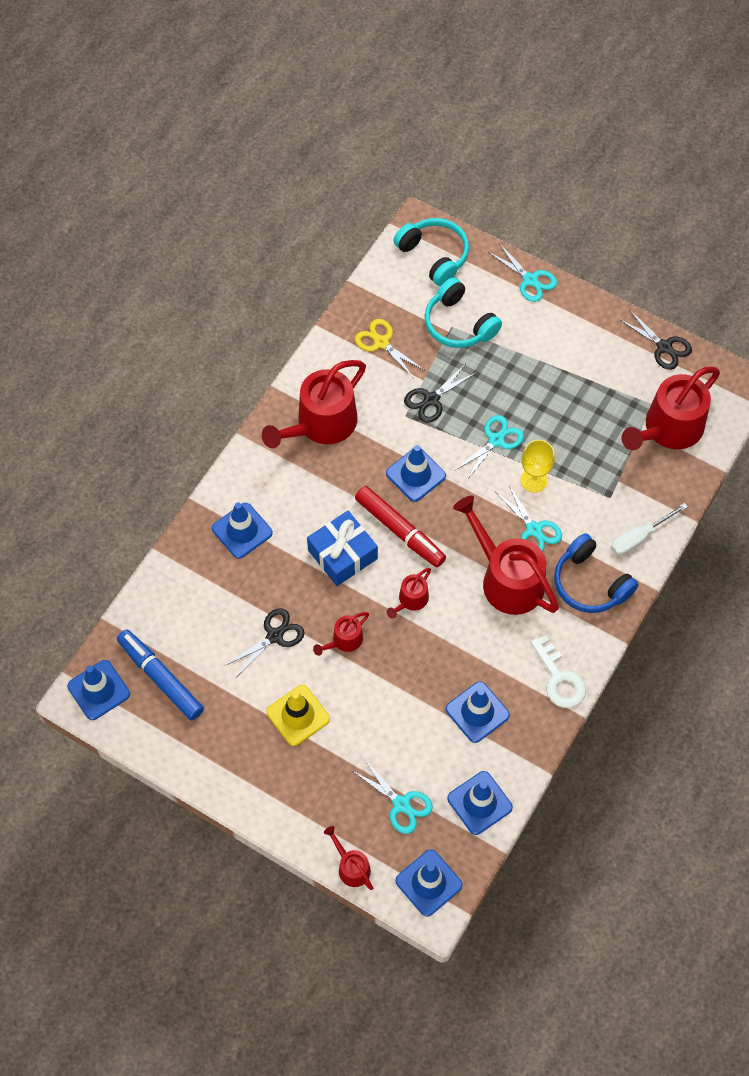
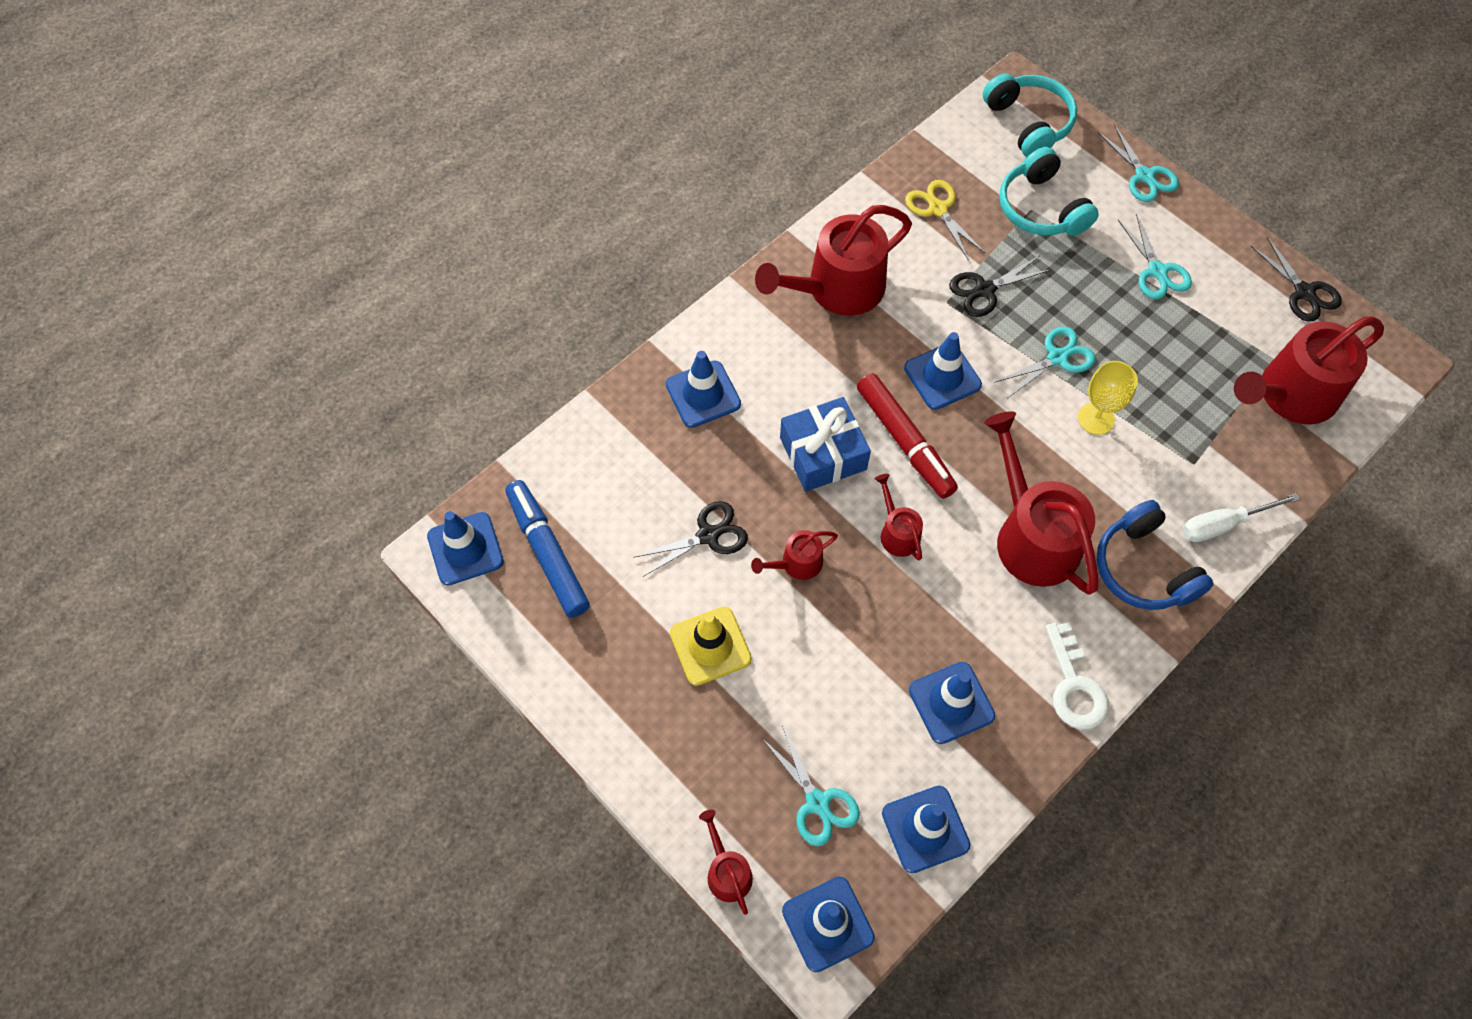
camera: 15 degrees right, 0 degrees up
red watering can [387,568,431,618] -> red watering can turned 105 degrees clockwise [875,474,923,560]
turquoise scissors [496,483,562,552] -> turquoise scissors moved to [1118,214,1192,299]

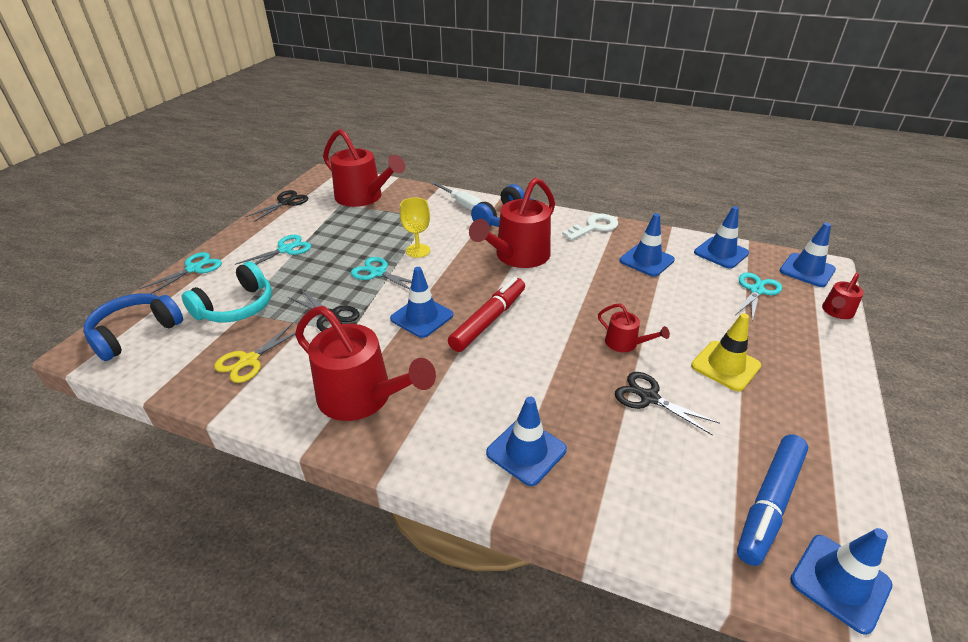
camera: 115 degrees left, 25 degrees down
blue gift [780,397,871,492] -> none
red watering can [875,474,923,560] -> none
turquoise headphones [983,73,1077,157] -> blue headphones [84,293,183,361]

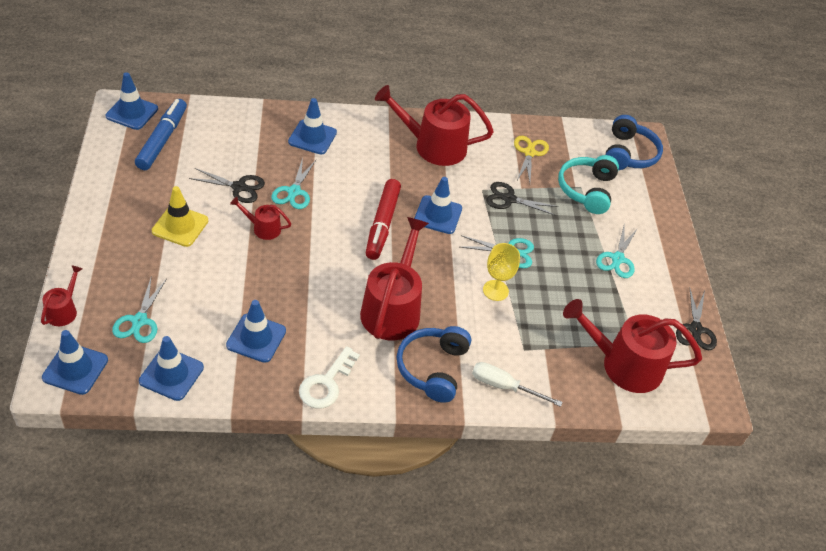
camera: 150 degrees right, 10 degrees up
turquoise scissors [139,252,222,294] -> turquoise scissors moved to [271,158,316,209]

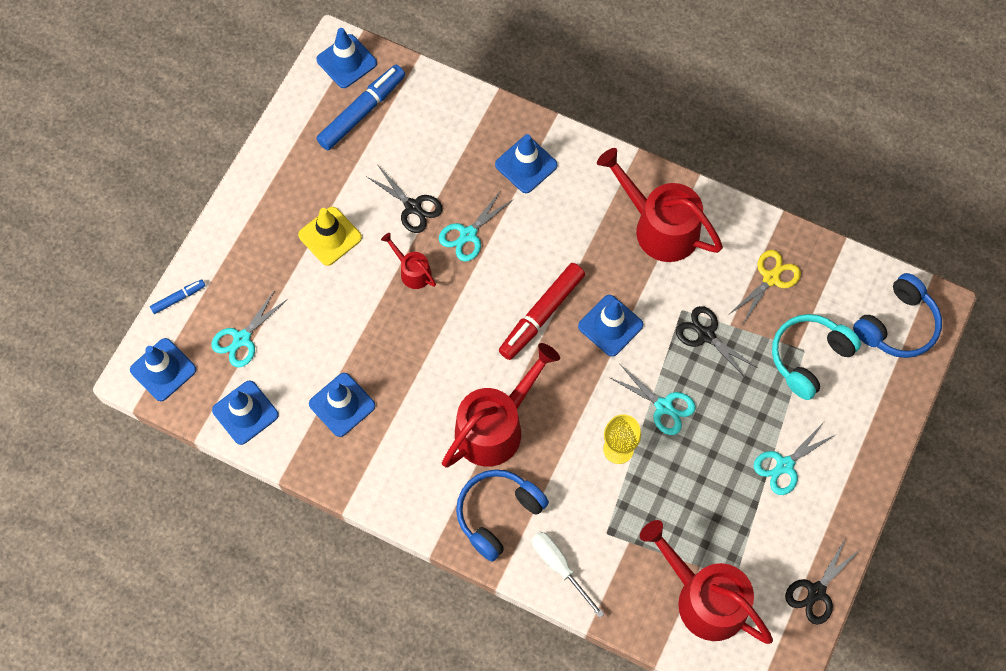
camera: 35 degrees right, 20 degrees up
red watering can [41,265,82,326] -> blue marker [150,279,206,314]
white key [299,346,360,409] -> none

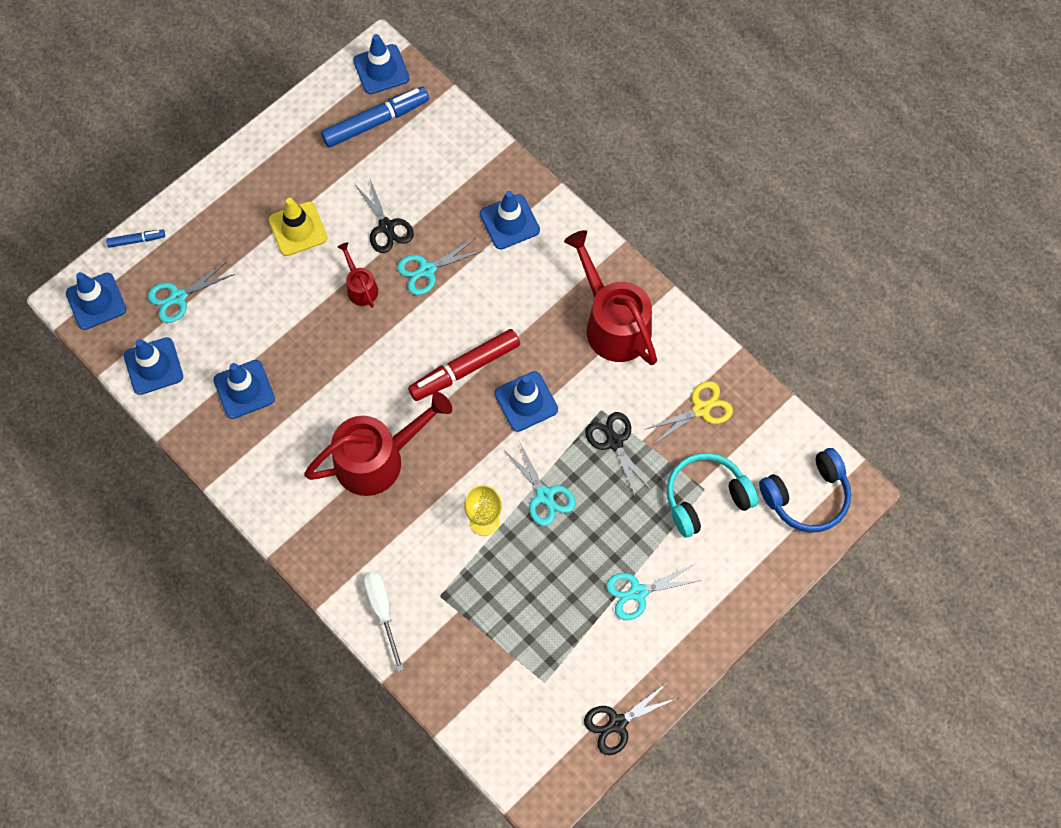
camera: 20 degrees right, 0 degrees up
blue headphones [456,469,549,562] -> none
red watering can [640,520,773,644] -> none

